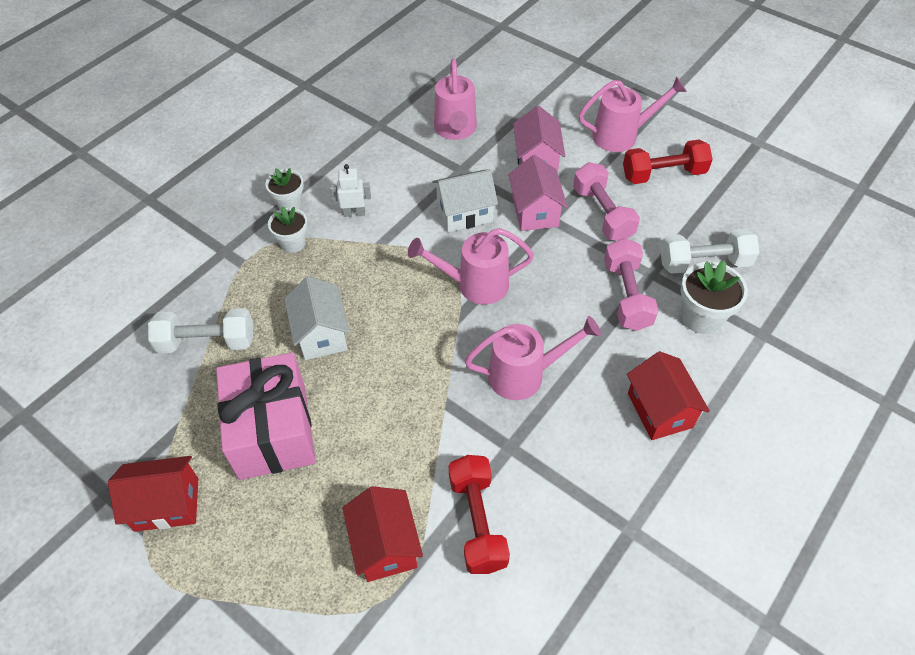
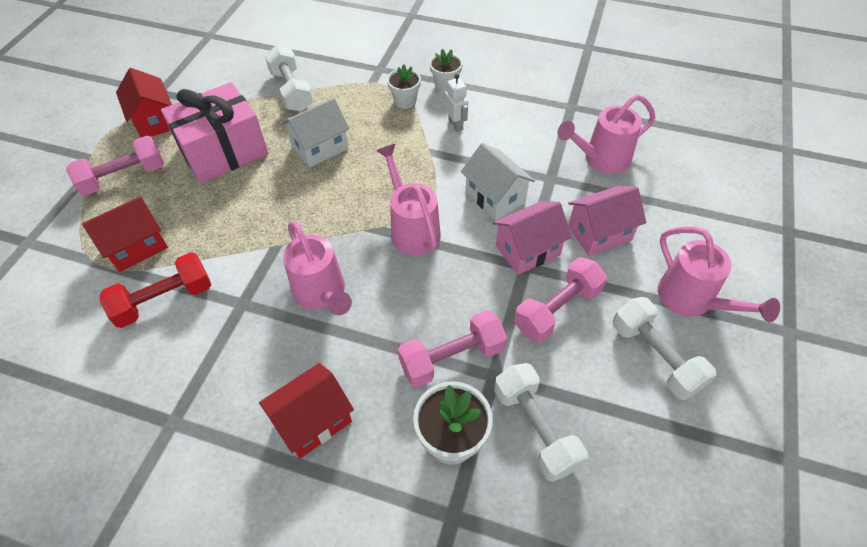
camera: 70 degrees right, 0 degrees up
red dumbbell [623,140,713,184] -> white dumbbell [613,297,717,400]
none -> pink dumbbell [66,136,164,196]

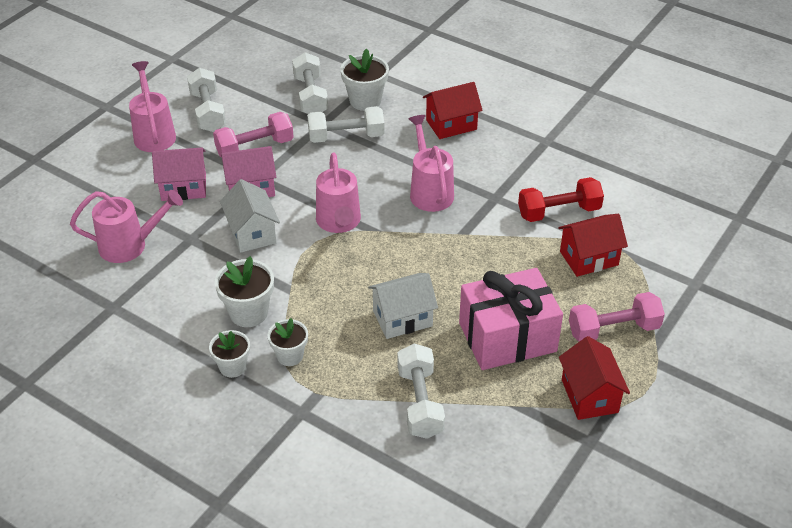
camera: 165 degrees left, 10 degrees down
pink dumbbell [398,310,507,388] -> white dumbbell [307,106,384,143]
white robot [445,74,468,132] -> white flower pot [215,256,274,327]

